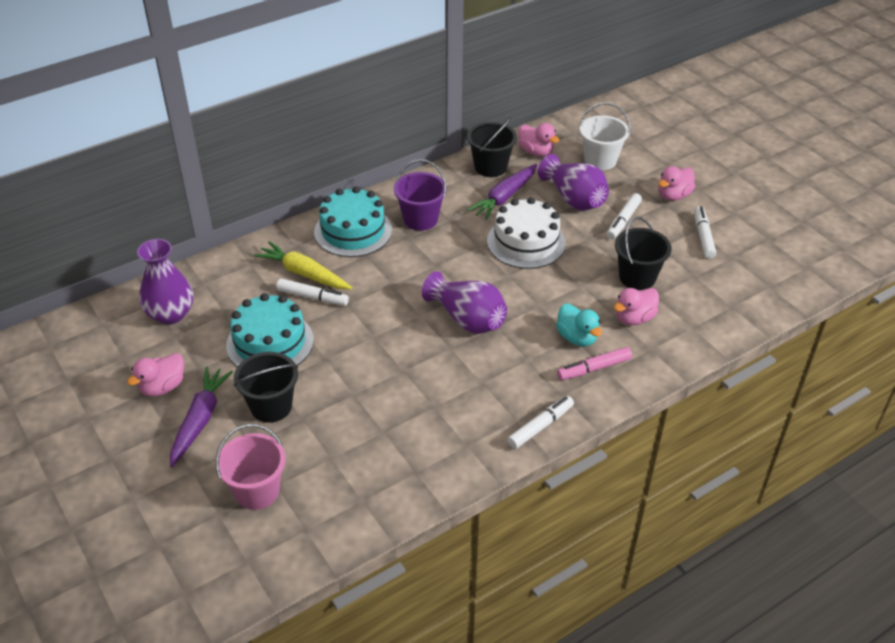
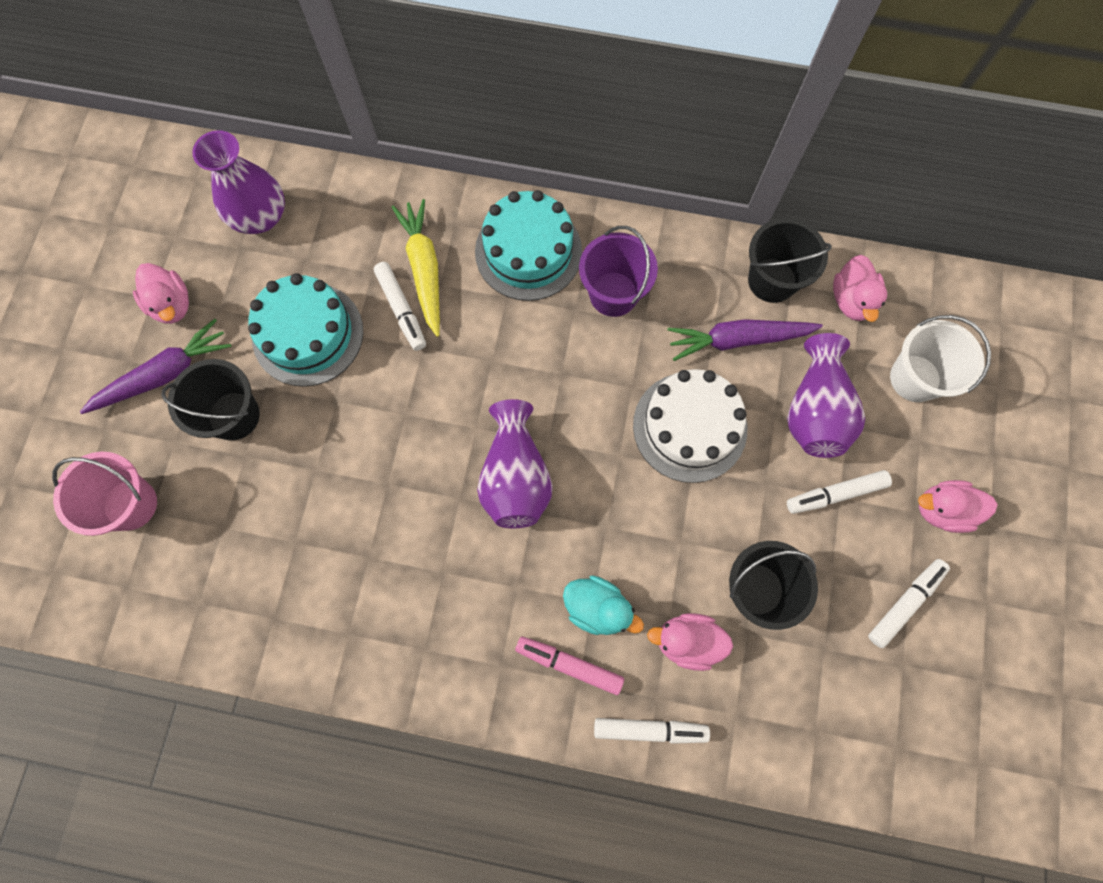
camera: 45 degrees right, 30 degrees up
pink duck [127,353,184,396] -> pink duck turned 120 degrees counterclockwise [133,263,189,324]
white marker [507,396,574,449] -> white marker moved to [594,718,710,744]
turquoise duck [556,304,602,347] -> turquoise duck turned 75 degrees counterclockwise [563,575,644,635]

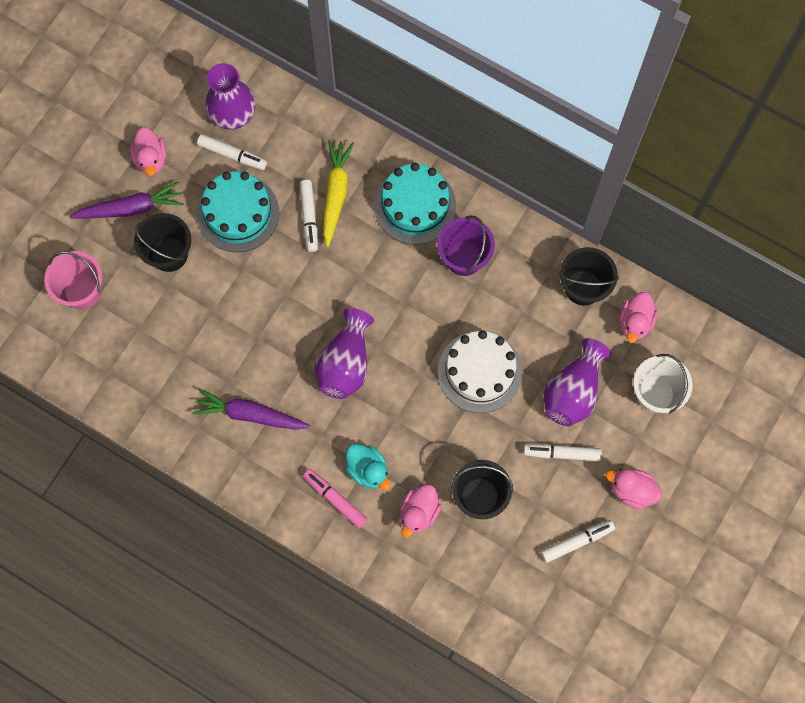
camera: 20 degrees right, 0 degrees up
white marker [594,718,710,744] -> white marker moved to [197,134,267,170]
pink duck [647,613,733,671] -> pink duck turned 90 degrees counterclockwise [400,484,441,538]
purple carrot [667,319,823,361] -> purple carrot moved to [193,388,311,430]

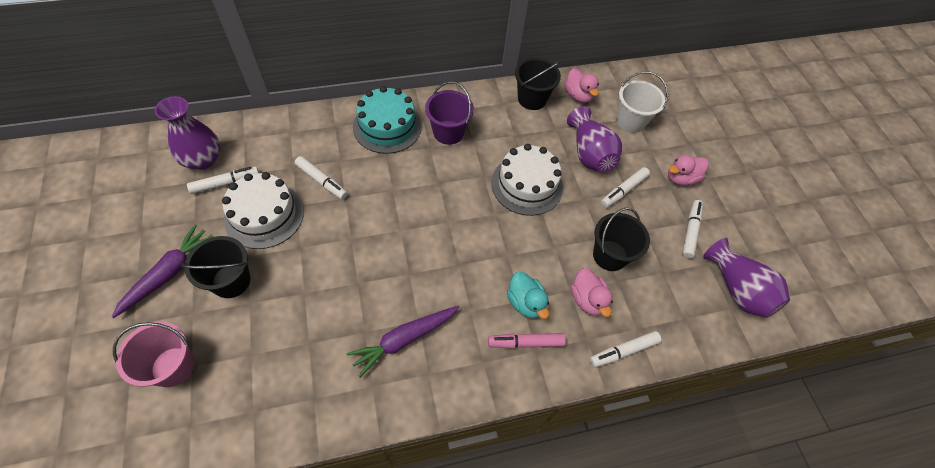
camera: 50 degrees left, 15 degrees down
pink duck [130,127,166,176] -> none
turquoise cake [197,171,279,252] -> white cake [222,172,304,249]
purple vase [314,308,374,399] -> purple vase moved to [703,238,790,318]
yellow carrot [323,140,354,247] -> none
turquoise duck [345,444,391,490] -> turquoise duck turned 60 degrees clockwise [507,272,549,319]
none -> white marker [590,331,661,367]

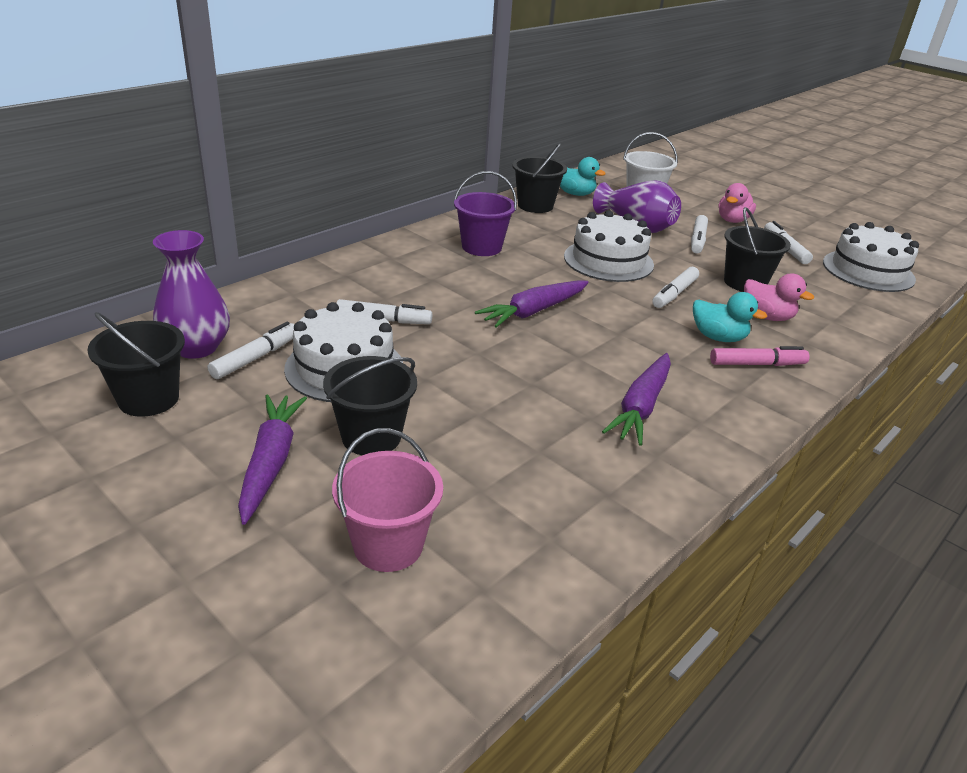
camera: 30 degrees left, 25 degrees down
turquoise cake [353,86,422,154] -> none
pink marker [488,333,566,348] -> pink marker turned 150 degrees counterclockwise [710,346,809,366]
pink duck [565,68,599,103] -> turquoise duck [560,157,606,196]
white marker [590,331,661,367] -> white marker moved to [652,267,699,308]
purple vase [703,238,790,318] -> white cake [823,222,919,292]
none -> black bucket [87,312,185,417]
none -> purple carrot [475,280,589,328]

